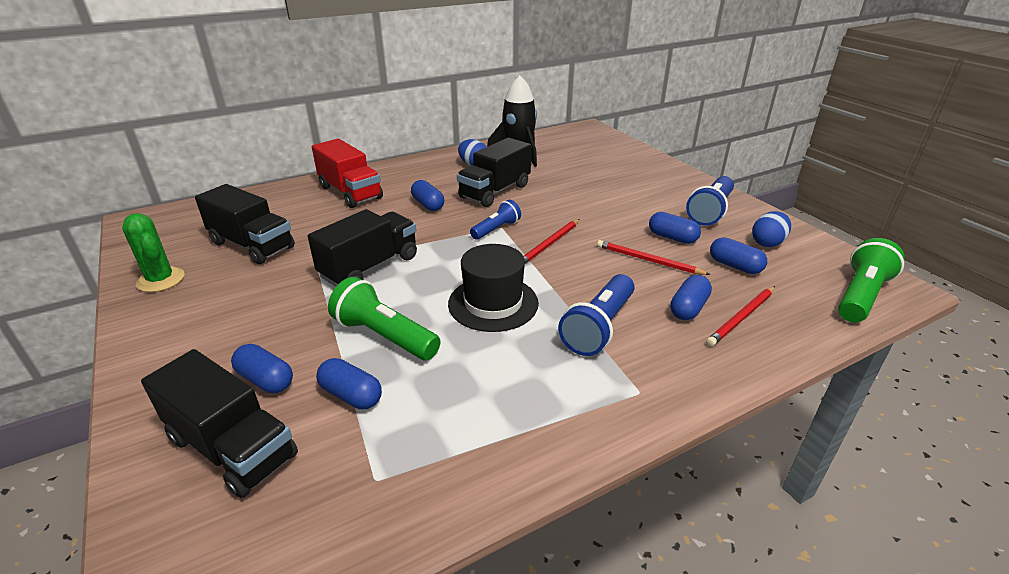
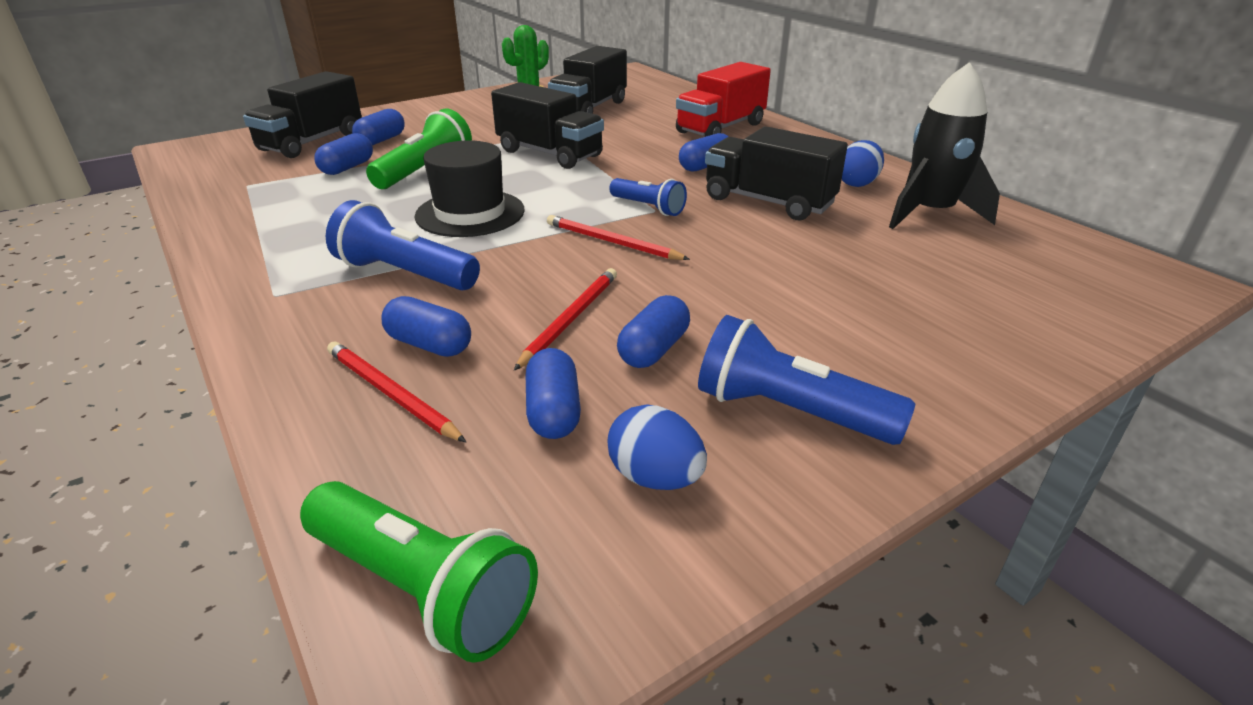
camera: 85 degrees right, 0 degrees up
blue capsule [710,237,767,274] -> blue capsule turned 45 degrees counterclockwise [526,348,581,439]

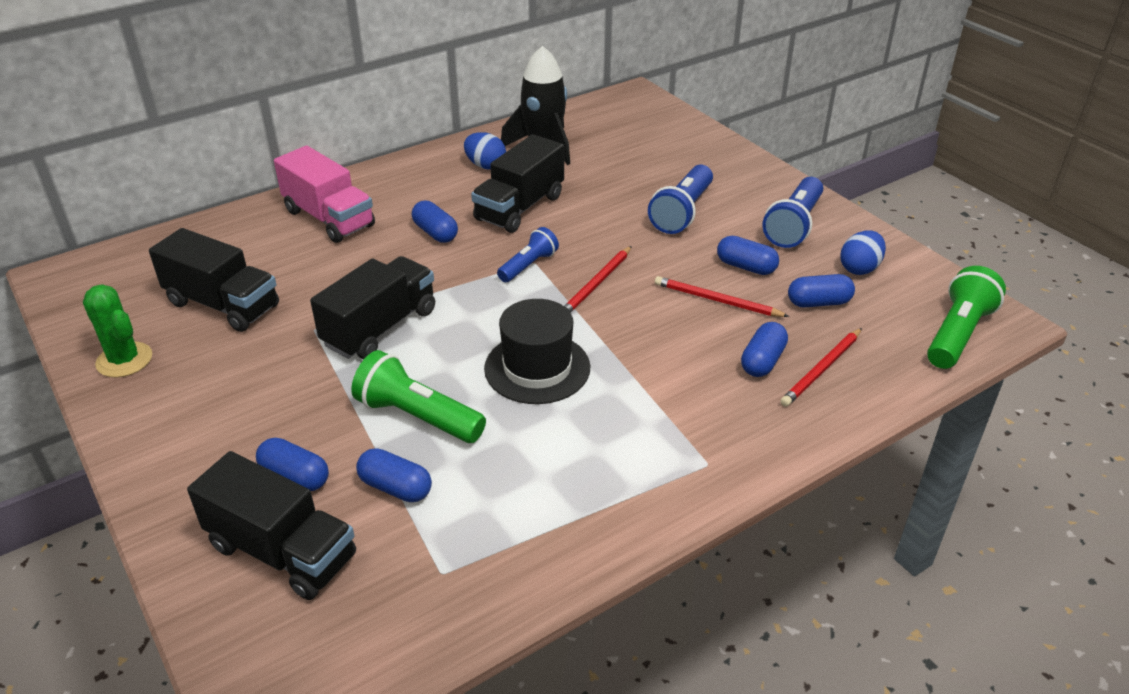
camera: 90 degrees left, 5 degrees up
blue flashlight [326,200,480,290] -> blue flashlight moved to [648,164,713,234]
red truck [676,62,771,137] -> pink truck [274,146,375,243]

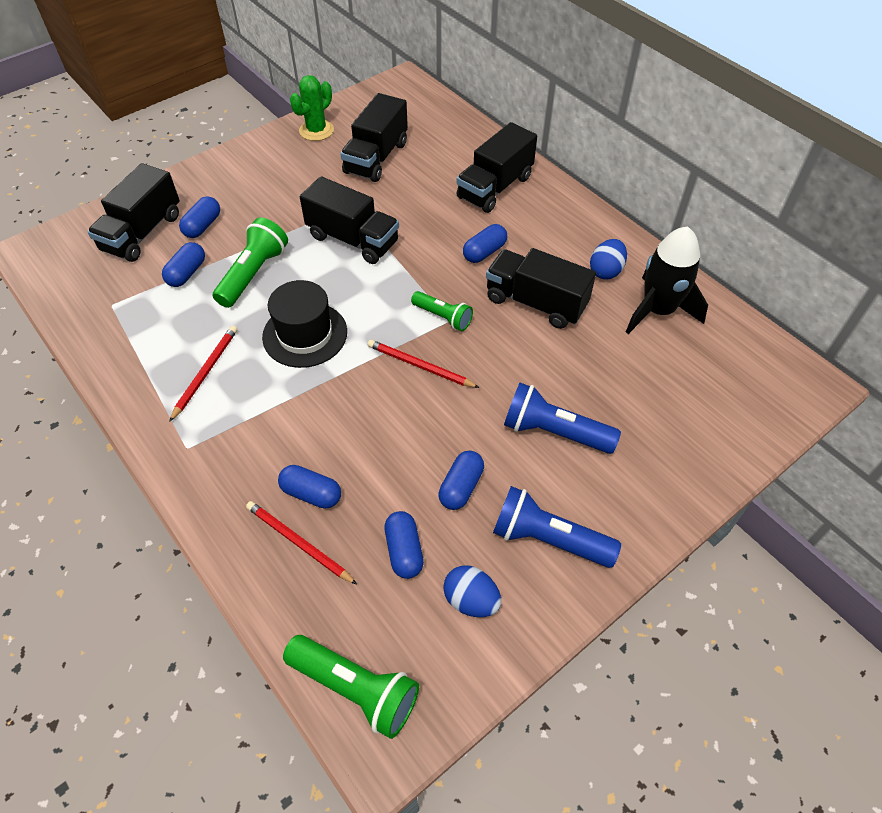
camera: 85 degrees right, 15 degrees up
pink truck [274,146,375,243] -> black truck [456,122,537,213]
blue flashlight [497,227,559,282] -> green flashlight [411,291,473,331]
red pencil [655,276,789,317] -> red pencil moved to [169,326,237,422]

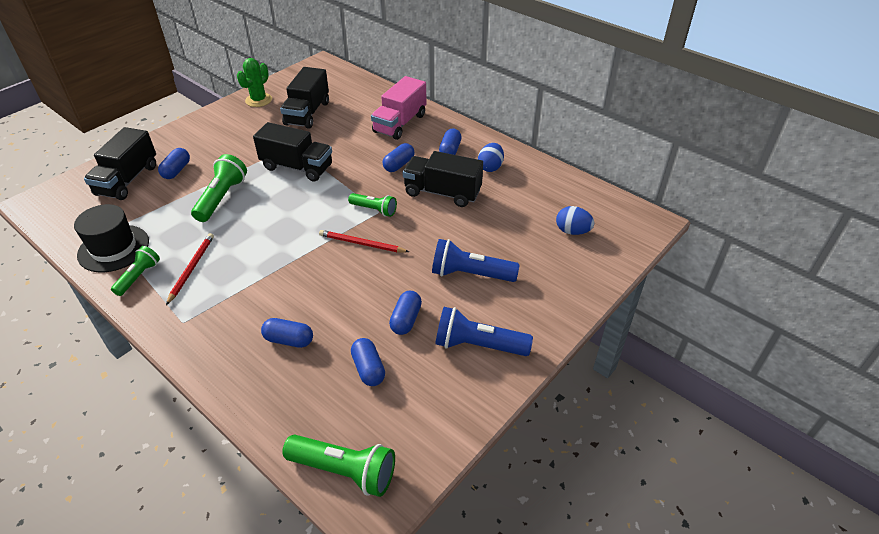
camera: 10 degrees left, 10 degrees down
blue capsule [162,242,205,287] -> blue capsule moved to [439,128,461,155]
red pencil [246,501,357,584] -> none
black hat [262,280,347,368] -> black hat moved to [74,204,149,272]
blue egg [443,566,501,617] -> blue egg moved to [556,206,594,235]
black truck [456,122,537,213] -> pink truck [371,76,427,140]
black rocket [626,226,708,334] -> none
none -> green flashlight [111,246,160,296]

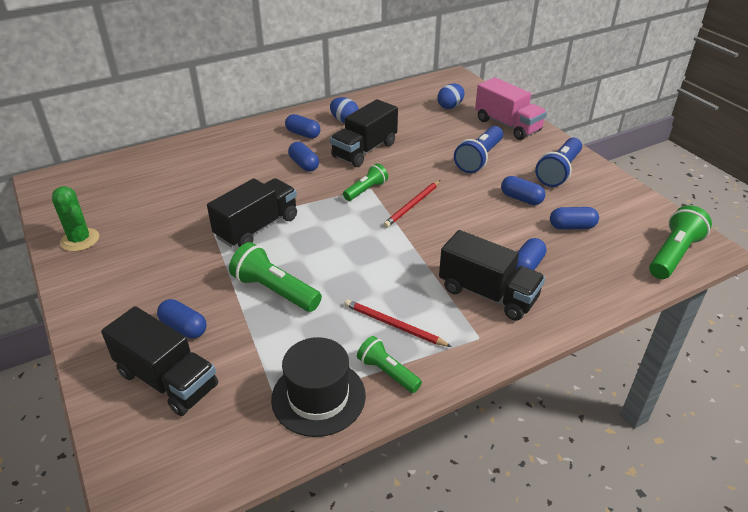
camera: 70 degrees left, 5 degrees down
black truck [280,67,329,129] -> black truck moved to [439,230,545,321]
pink truck [371,76,427,140] -> pink truck moved to [475,77,547,140]

